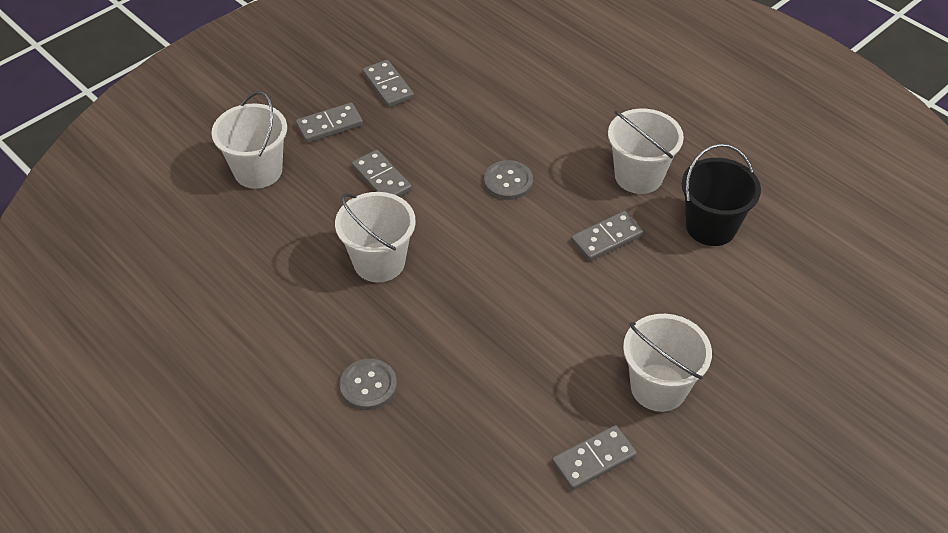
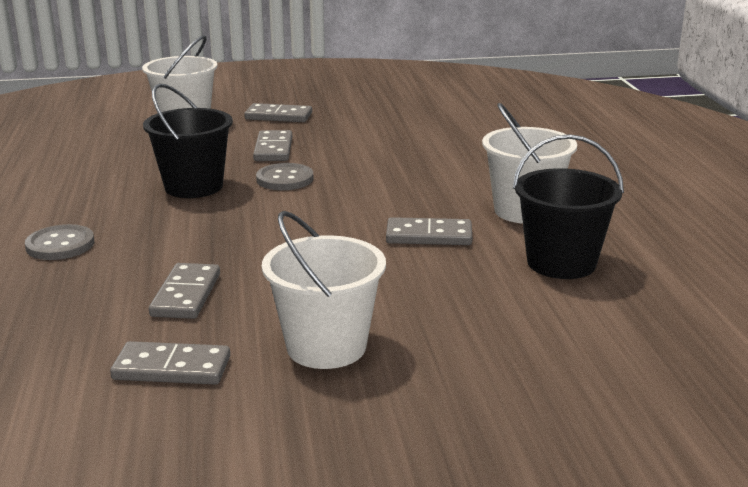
camera: 35 degrees right, 25 degrees down
white bucket [335,192,416,282] -> black bucket [143,83,233,198]
grey domino [362,60,414,107] -> grey domino moved to [149,263,220,319]
grey button [484,160,533,200] -> grey button moved to [256,163,313,190]

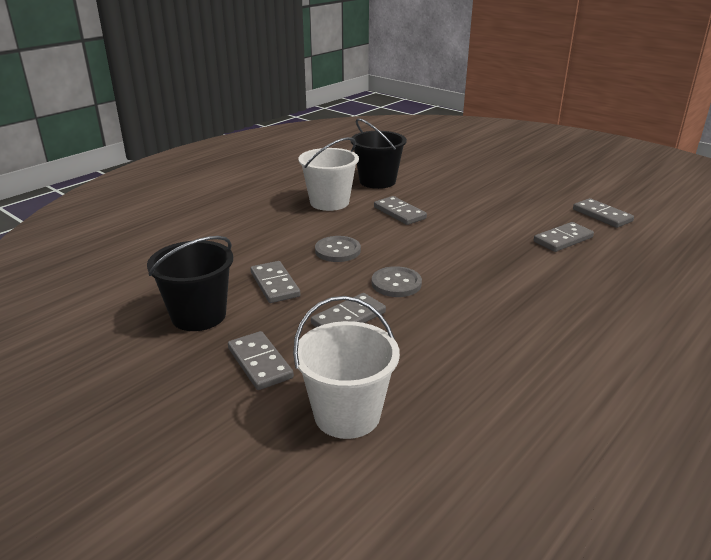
camera: 130 degrees left, 5 degrees up
grey button [25,224,94,260] -> grey button moved to [315,236,361,262]
black bucket [143,83,233,198] -> black bucket moved to [147,236,233,331]
white bucket [262,211,386,369] -> none
none -> grey domino [251,261,300,303]

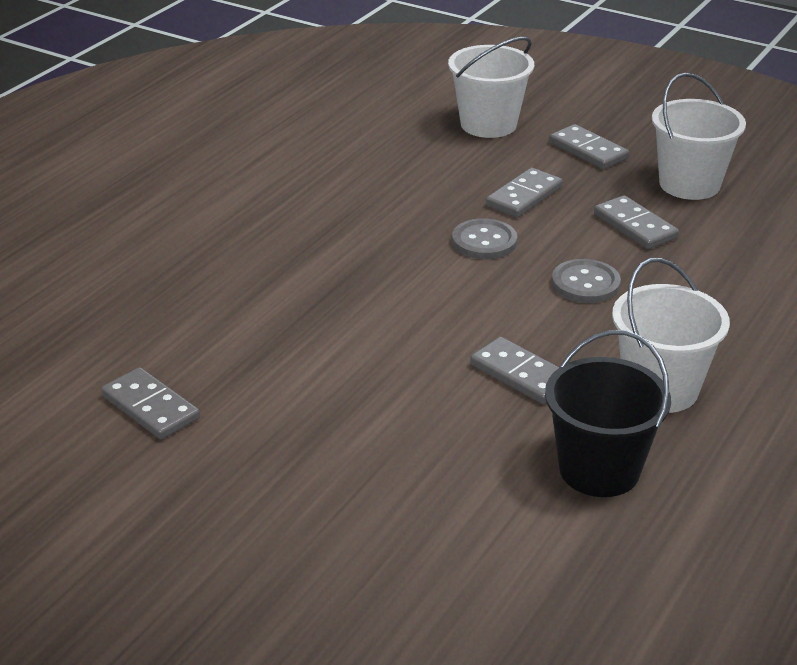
camera: 170 degrees right, 5 degrees up
black bucket [147,236,233,331] -> white bucket [652,73,746,200]
grey domino [534,222,594,252] -> none

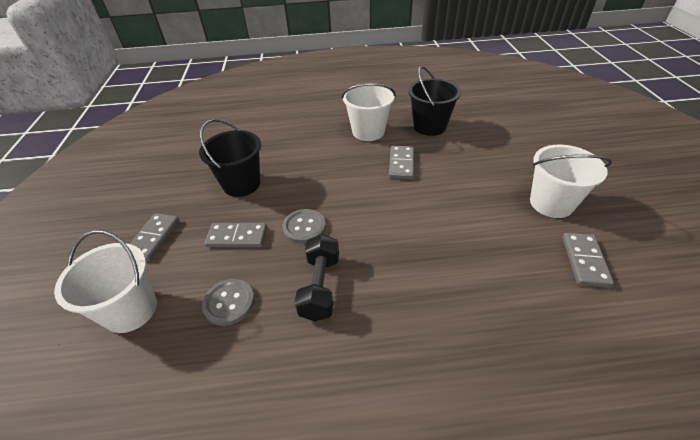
camera: 125 degrees left, 10 degrees up
grey button [552,259,621,303] -> grey button moved to [202,279,255,326]
grey domino [594,195,679,249] -> black bucket [199,119,261,197]
white bucket [652,73,746,200] -> white bucket moved to [530,145,612,218]
none -> black dumbbell [294,234,339,321]

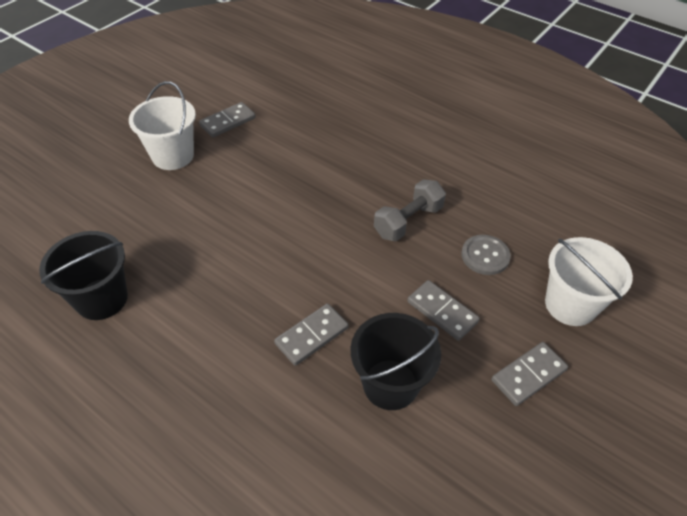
camera: 140 degrees left, 5 degrees up
grey button [282,209,326,244] -> none
black dumbbell [294,234,339,321] -> grey dumbbell [374,179,446,241]
white bucket [342,83,396,141] -> none
grey domino [389,146,414,179] -> grey domino moved to [274,304,349,366]

